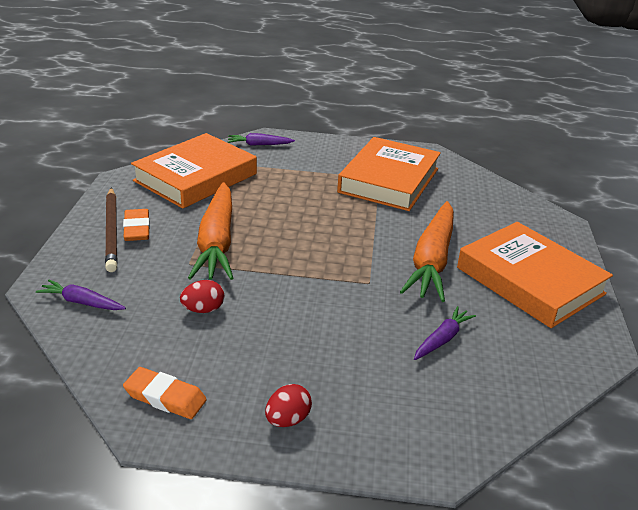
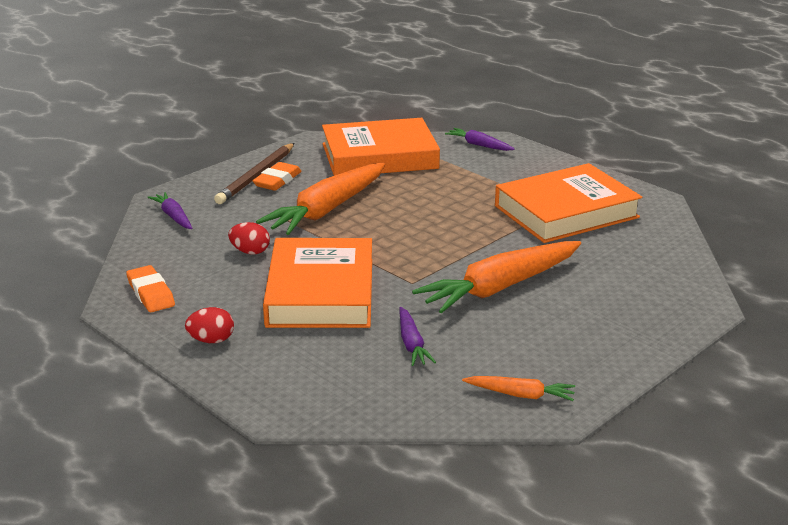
camera: 40 degrees right, 5 degrees down
purple carrot [414,306,476,360] -> purple carrot turned 90 degrees clockwise [400,307,436,366]
orange book [457,222,613,328] -> orange book moved to [263,238,372,328]
none -> orange carrot [462,376,575,401]

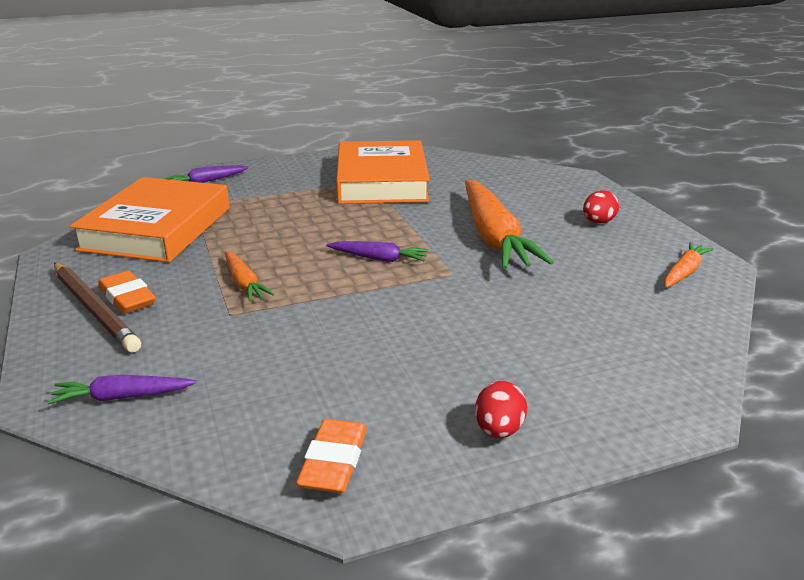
camera: 65 degrees left, 0 degrees up
orange eraser [126,265,175,312] -> orange eraser turned 75 degrees counterclockwise [296,419,367,493]
red egg [228,222,270,254] -> red egg moved to [583,190,619,224]
orange carrot [256,162,385,235] -> orange carrot [225,251,274,302], size x0.48
orange book [263,238,372,328] -> none
purple carrot [400,307,436,366] -> purple carrot moved to [326,241,429,262]

